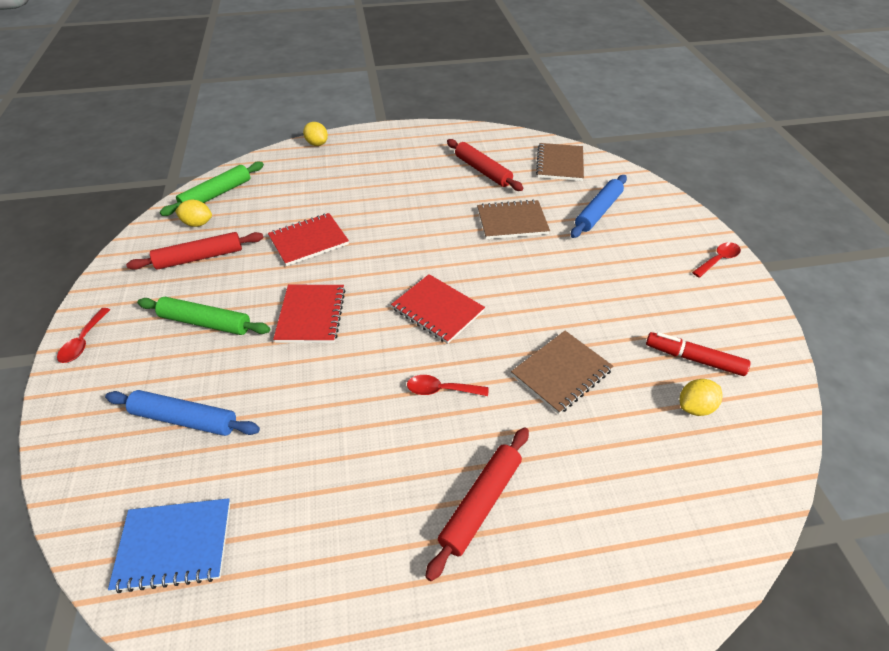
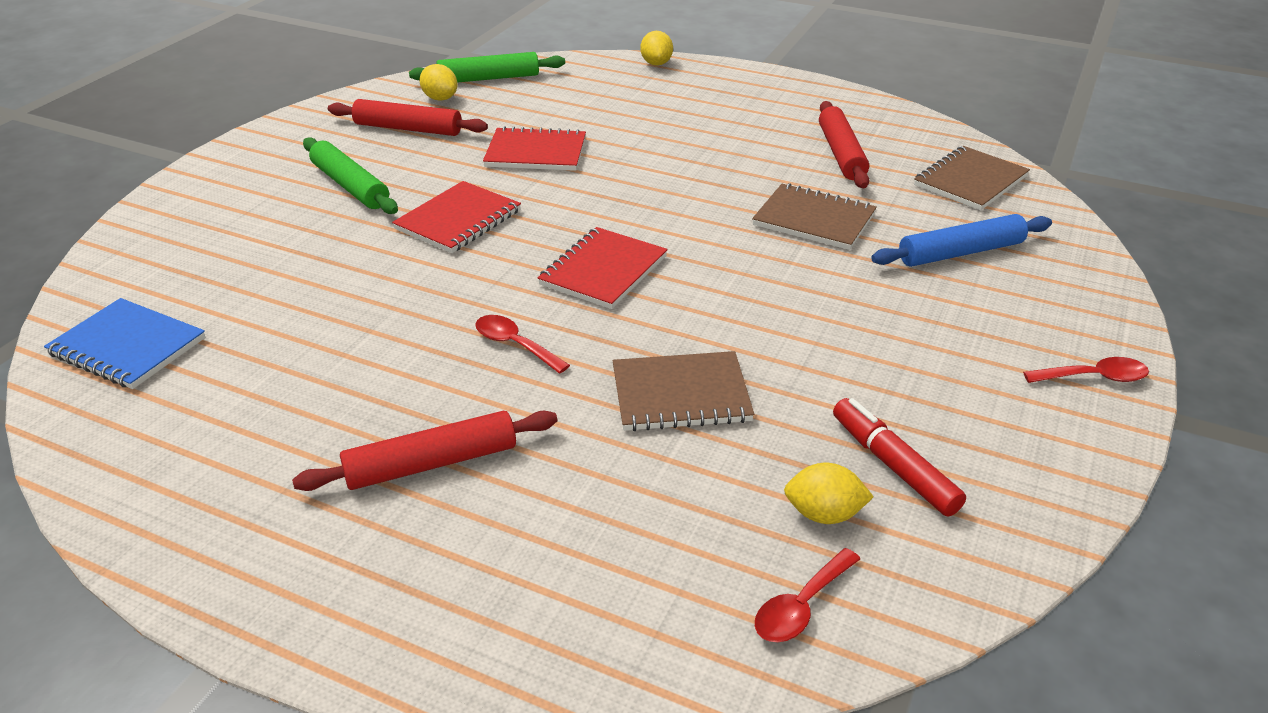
camera: 35 degrees right, 10 degrees down
red spoon [57,308,110,363] -> red spoon moved to [755,548,860,642]
blue rolling pin [105,390,260,436] -> none
red notebook [391,274,485,344] -> red notebook turned 45 degrees clockwise [538,227,668,309]

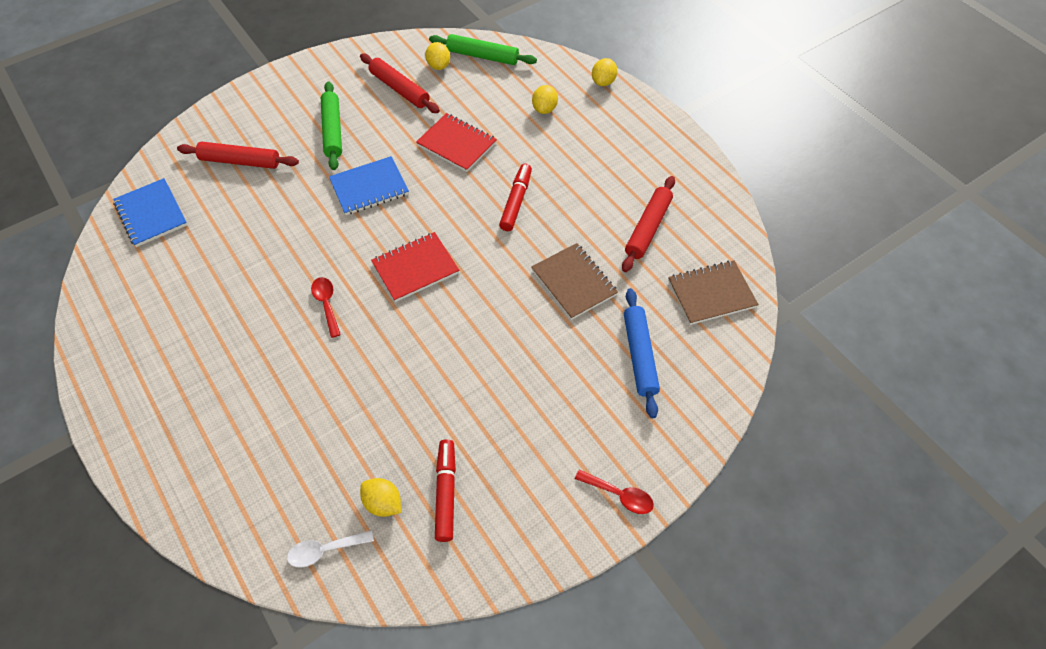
camera: 30 degrees right, 20 degrees up
red rolling pin [292,411,557,491] -> red rolling pin moved to [177,142,299,169]
red notebook [392,181,521,253] -> blue notebook [329,156,409,215]
brown notebook [613,351,754,431] -> none
red spoon [755,548,860,642] -> white spoon [287,530,374,568]
blue rolling pin [871,214,1052,267] -> blue rolling pin turned 75 degrees clockwise [624,288,660,418]
none -> red marker [499,163,532,231]
none -> yellow lemon [532,85,558,114]

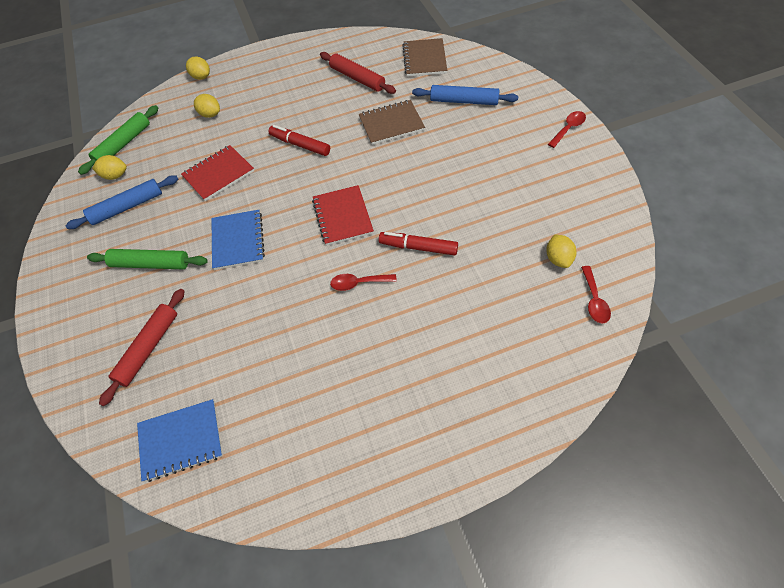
camera: 70 degrees left, 0 degrees up
white spoon [287,530,374,568] -> red spoon [581,266,611,323]
red rolling pin [360,53,440,113] -> blue rolling pin [65,175,178,229]
yellow lemon [360,478,401,517] -> yellow lemon turned 60 degrees counterclockwise [546,234,576,268]
red marker [435,439,456,542] -> red marker moved to [379,232,458,256]

